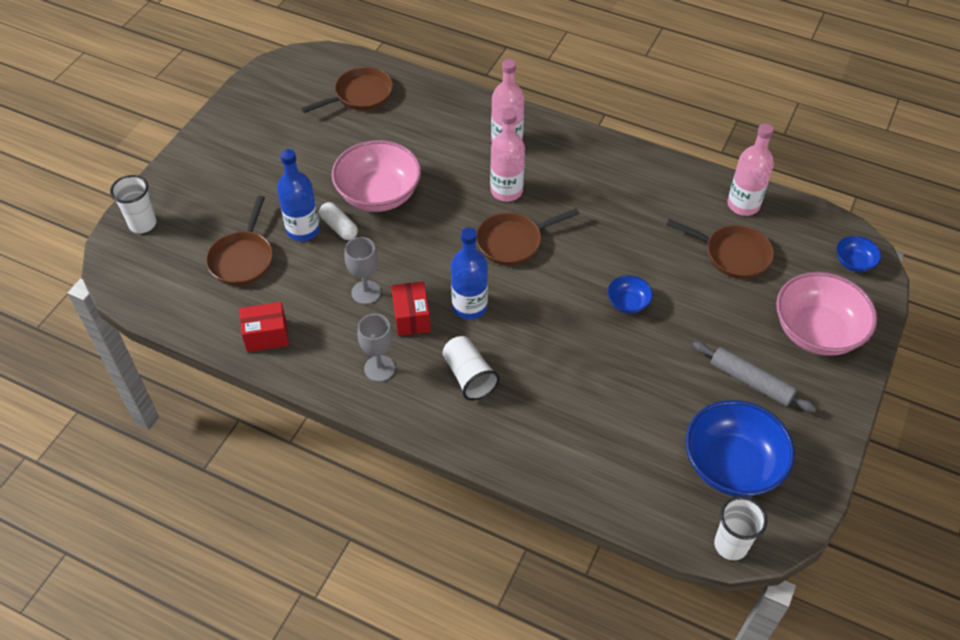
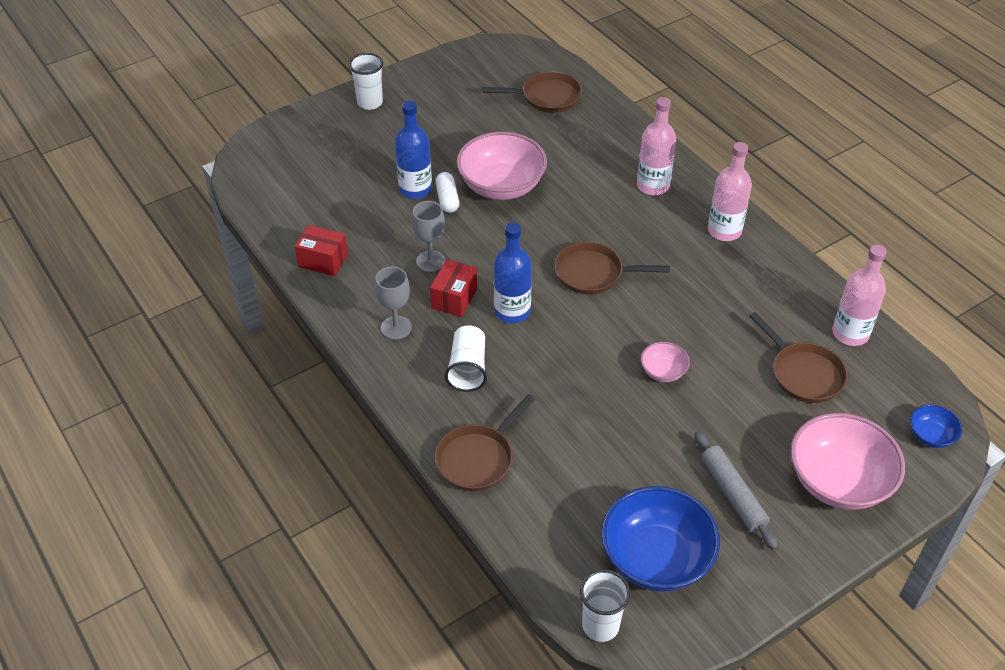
camera: 30 degrees right, 5 degrees down
white cup [110,175,156,233] -> white cup moved to [349,53,383,110]
brown pan [206,196,273,286] -> brown pan moved to [435,394,535,491]
pink bottle [490,109,525,202] -> pink bottle moved to [708,142,752,241]
blue bowl [607,275,653,314] -> pink bowl [641,342,690,382]

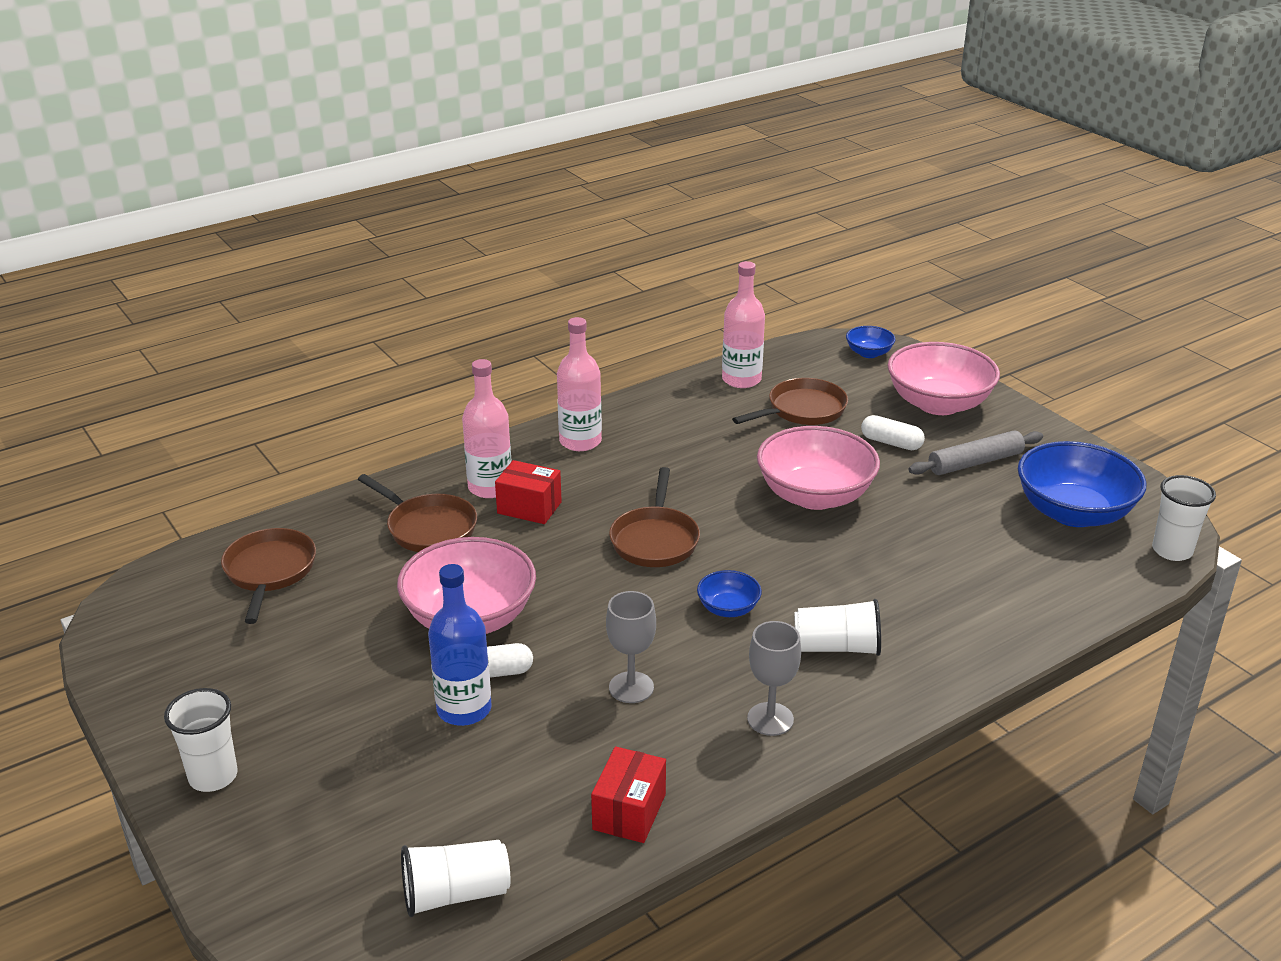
camera: 90 degrees left, 15 degrees down
red box [430,259,477,317] -> red box moved to [495,460,562,524]
brown pan [435,394,535,491] -> brown pan moved to [358,474,477,552]
blue bottle [494,222,532,323] -> blue bowl [697,570,762,617]
pink bowl [641,342,690,382] -> pink bowl [757,426,880,510], size x2.10
none -> white cup [401,840,511,917]
none -> white capsule [861,415,925,450]

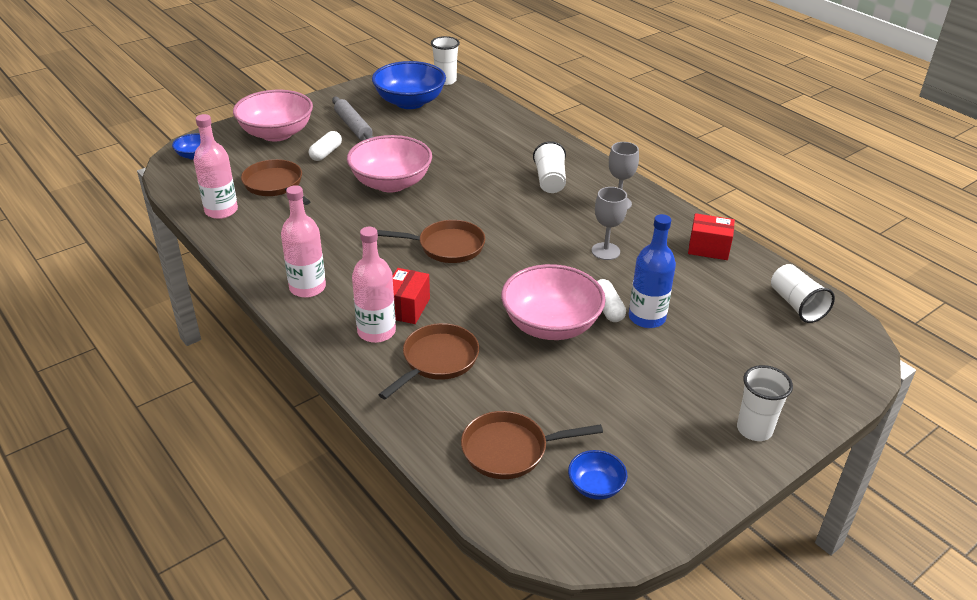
camera: 95 degrees left, 5 degrees up
blue bowl [697,570,762,617] -> blue bowl moved to [568,450,628,500]

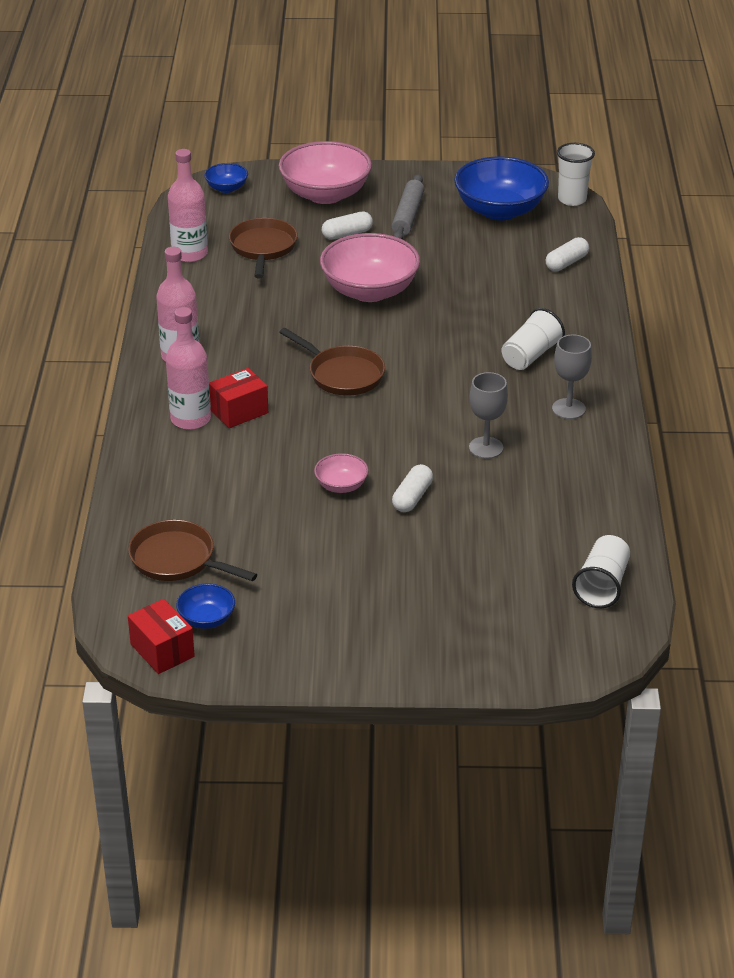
camera: 40 degrees right, 0 degrees up
brown pan [378,323,479,400] -> none
pink bowl [501,264,606,340] -> pink bowl [314,453,369,493], size x0.48
blue bottle [629,214,676,328] -> none
red box [688,213,735,260] -> red box moved to [128,599,195,674]
white cup [737,365,793,441] -> none
none -> white capsule [546,237,589,271]

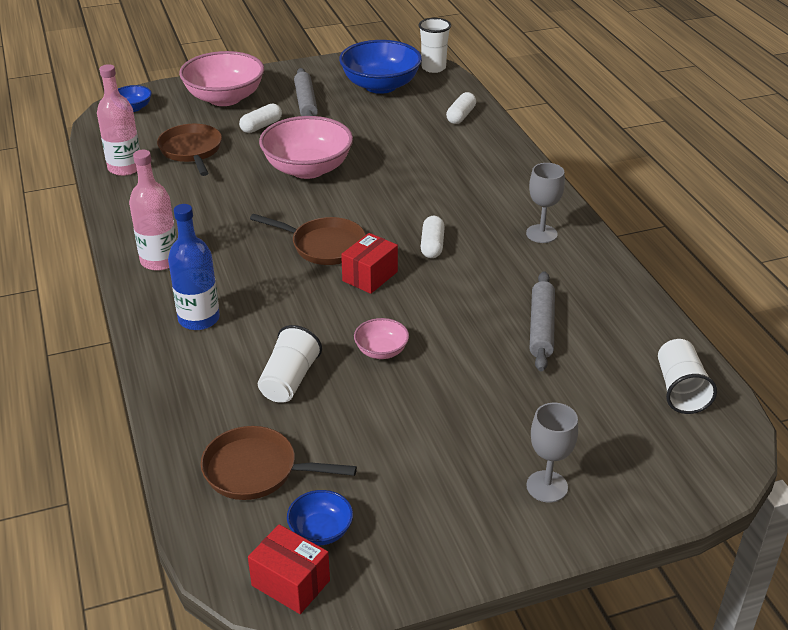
camera: 20 degrees left, 0 degrees up
pink bottle [166,307,211,430] -> blue bottle [168,204,220,330]
red box [209,368,268,428] -> red box moved to [341,233,398,294]
white capsule [392,464,433,512] -> white capsule moved to [421,216,445,258]
grey goblet [469,372,508,459] -> grey goblet moved to [527,403,578,503]
white cup [502,308,565,370] -> white cup moved to [258,325,322,402]
none -> grey rolling pin [530,271,555,371]

